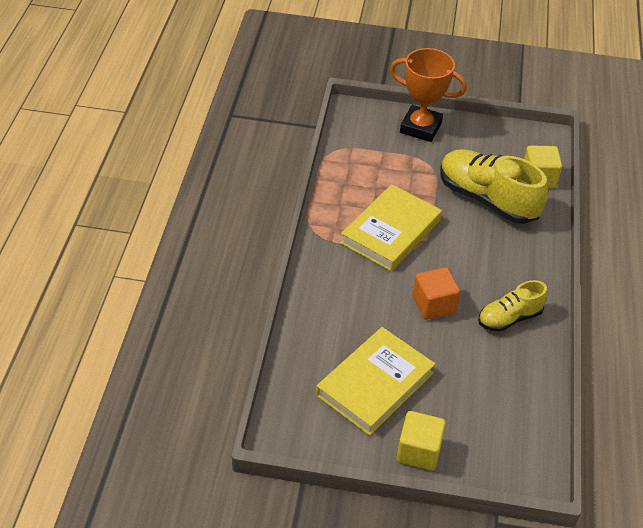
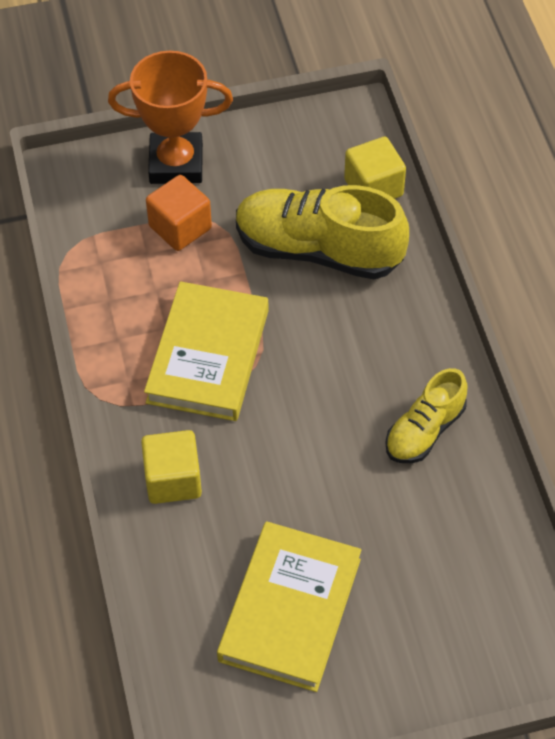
camera: 20 degrees left, 10 degrees up
yellow cube [397,411,446,470] -> yellow cube moved to [141,430,202,504]
orange cube [412,267,460,320] -> orange cube moved to [146,175,212,251]

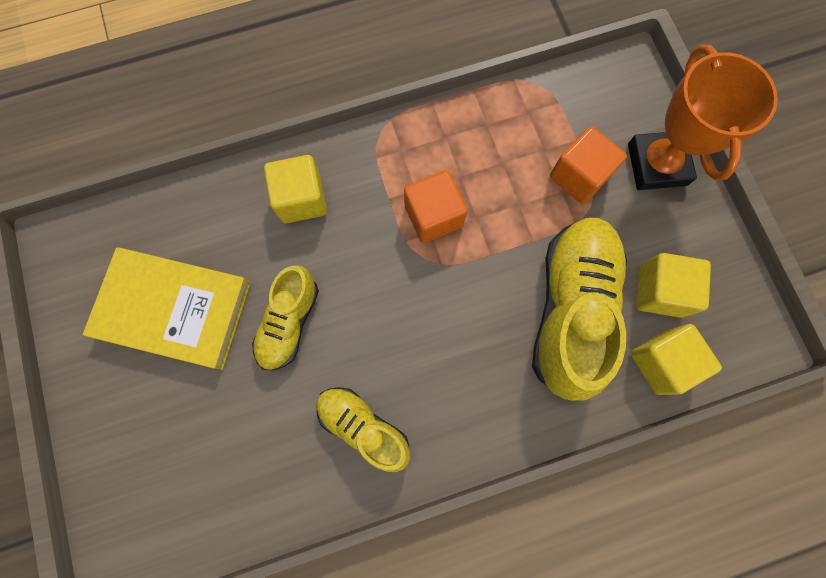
camera: 85 degrees right, 20 degrees up
yellow book [144,281,269,421] -> orange cube [404,170,467,243]
none -> yellow shoe [252,265,319,370]
none -> yellow cube [636,253,711,318]

